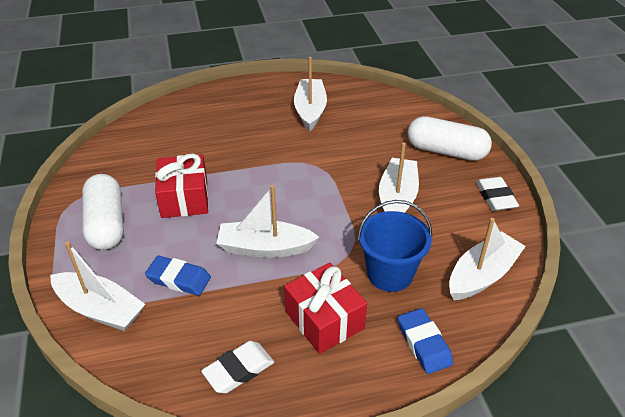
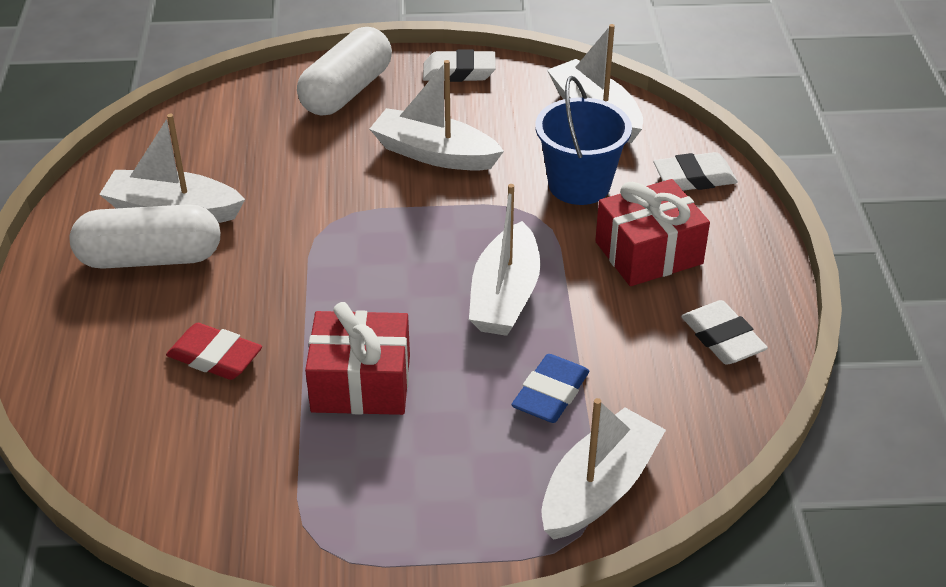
camera: 80 degrees left, 0 degrees up
white capsule [82,174,124,250] -> white capsule moved to [70,204,221,269]
blue eraser [398,308,453,374] -> white eraser [653,152,738,191]
none -> red eraser [166,323,262,380]

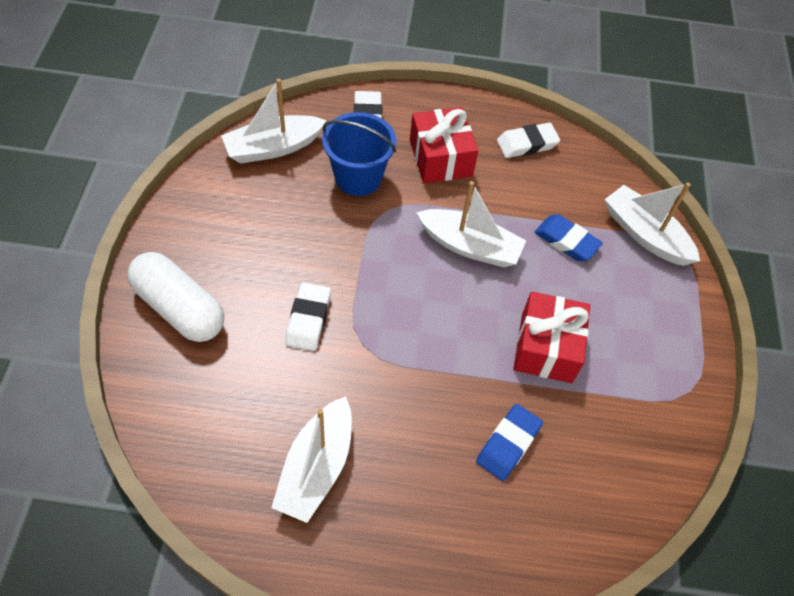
camera: 85 degrees left, 15 degrees up
white capsule [70,204,221,269] -> none
red eraser [166,323,262,380] -> blue eraser [476,404,543,481]
white boat [370,60,504,171] -> none
white eraser [423,49,496,82] -> white eraser moved to [285,282,331,351]

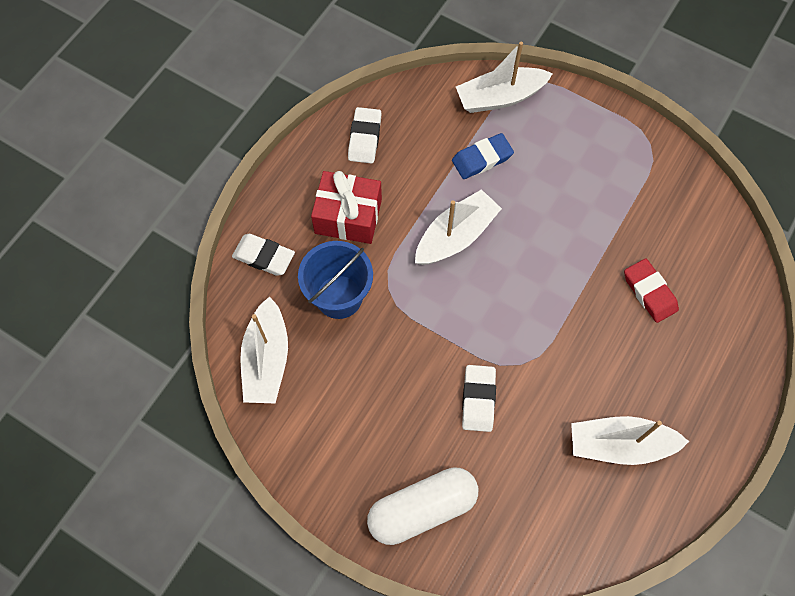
camera: 60 degrees left, 10 degrees up
white boat [271,396,352,523] -> white boat turned 135 degrees clockwise [571,416,689,465]
white eraser [285,282,331,351] -> white eraser turned 60 degrees clockwise [462,365,496,432]
blue eraser [476,404,543,481] -> red eraser [624,258,679,323]
red gift [513,292,590,383] -> none

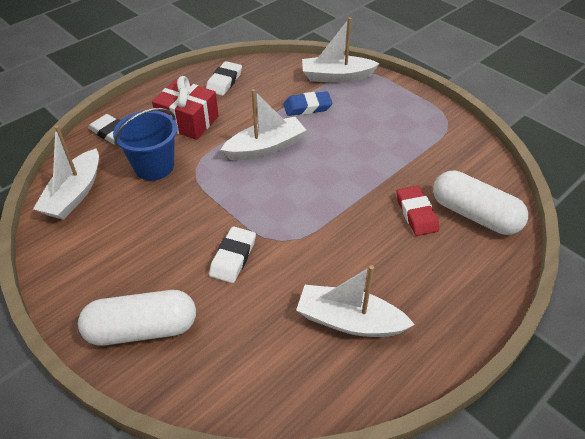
camera: 15 degrees right, 20 degrees down
none -> white capsule [433,171,528,235]

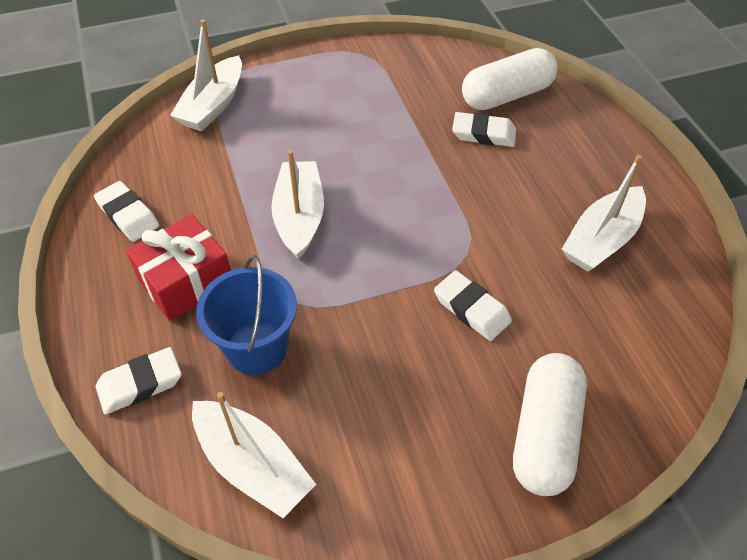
camera: 65 degrees left, 5 degrees up
blue eraser [283,91,332,116] -> none
red eraser [396,186,439,236] -> white eraser [452,112,516,147]

